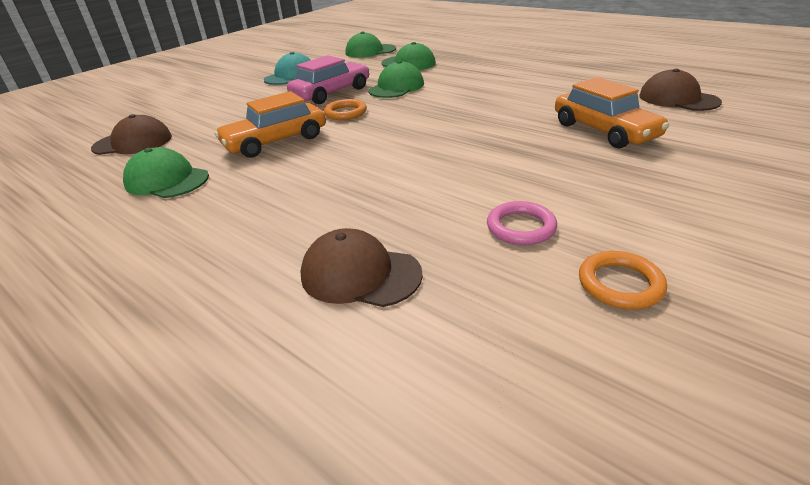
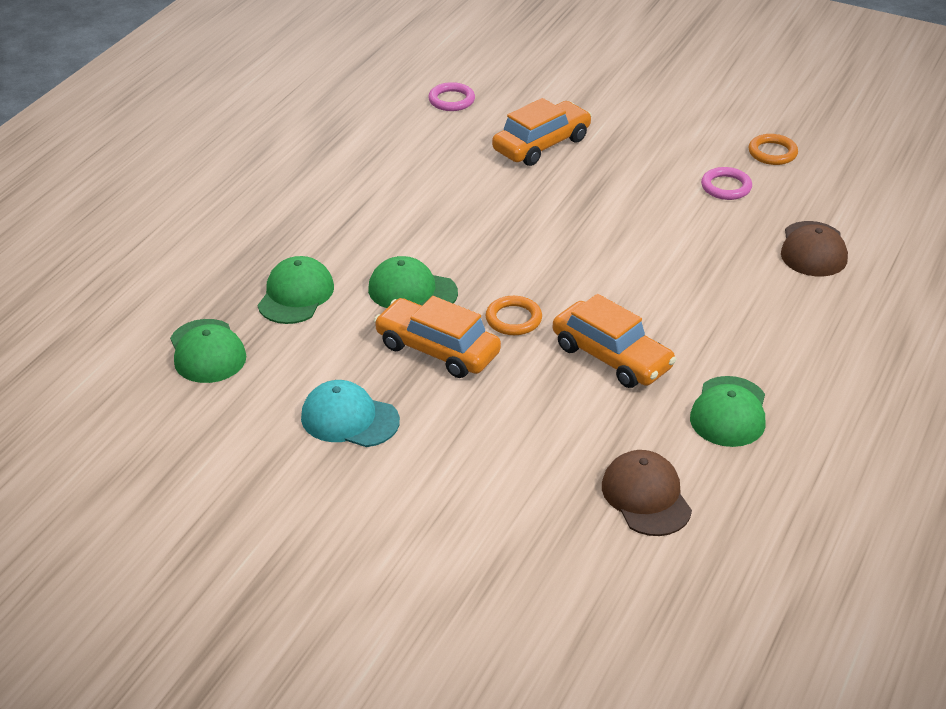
camera: 105 degrees left, 5 degrees up
pink car [287,55,369,104] -> orange car [374,296,501,378]
brown cap [639,69,722,111] -> pink ring [428,82,475,111]

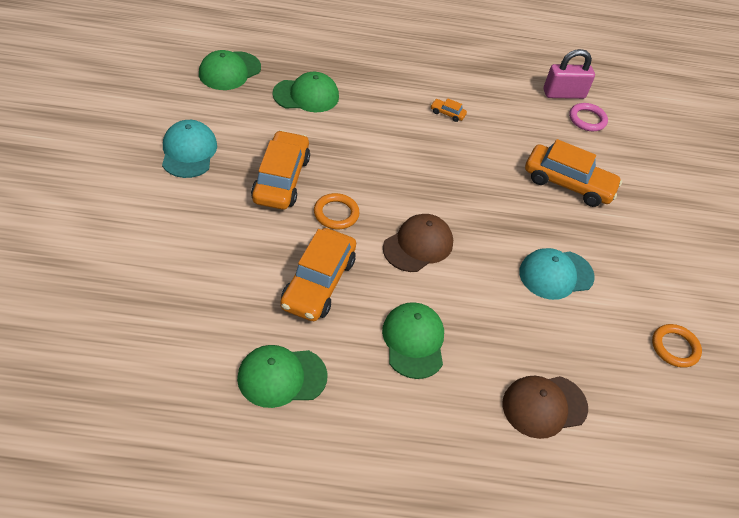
camera: 60 degrees right, 10 degrees up
green cap [368,256,458,308] -> green cap moved to [382,302,444,379]
brown cap [602,450,692,536] -> brown cap moved to [383,214,453,272]
pink ring [701,167,752,200] -> none
none -> orange car [430,98,467,122]
none -> turquoise cap [519,248,595,300]
none -> pink padlock [544,49,595,99]

